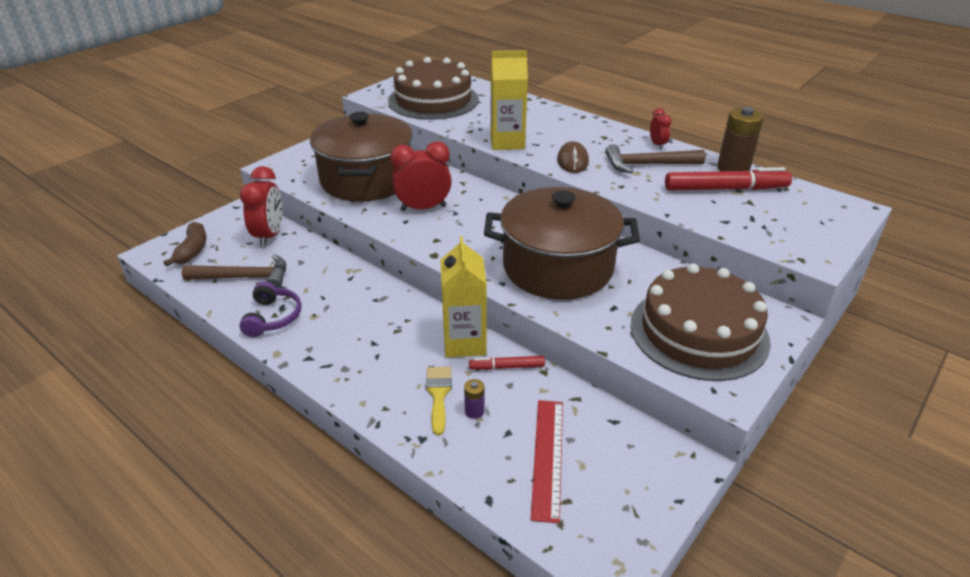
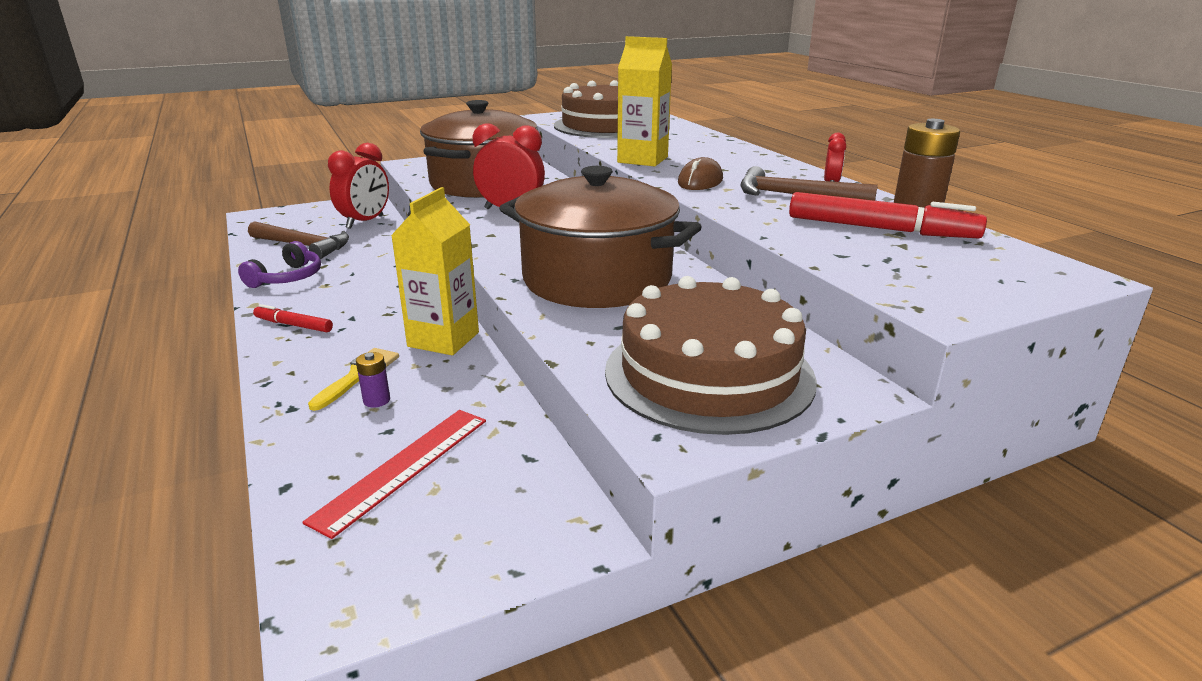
camera: 25 degrees right, 10 degrees down
brown banana [164,222,206,267] -> none
red marker [469,356,545,370] -> red marker moved to [253,304,333,332]

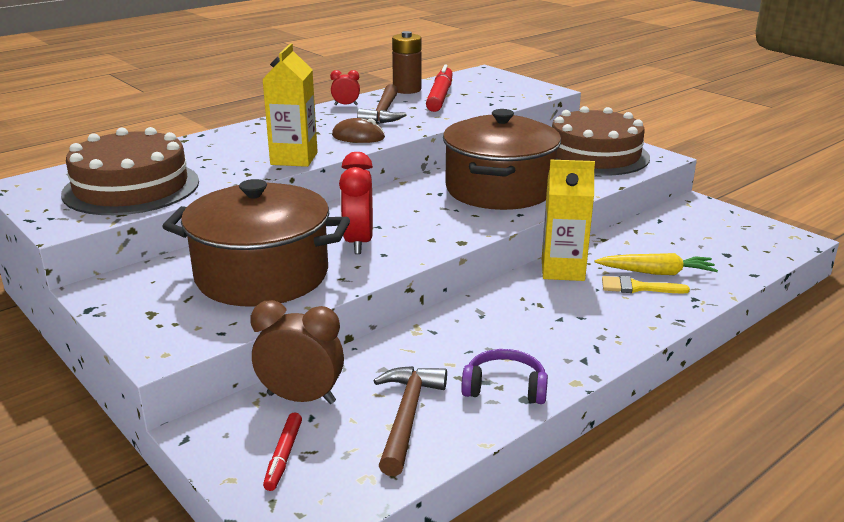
camera: 105 degrees left, 0 degrees up
red marker [253,304,333,332] -> red marker moved to [263,413,302,491]
red ruler [302,410,486,539] -> none
red clock [328,143,389,229] -> brown clock [251,300,344,404]
purple battery [356,352,390,407] -> yellow carrot [595,253,718,275]

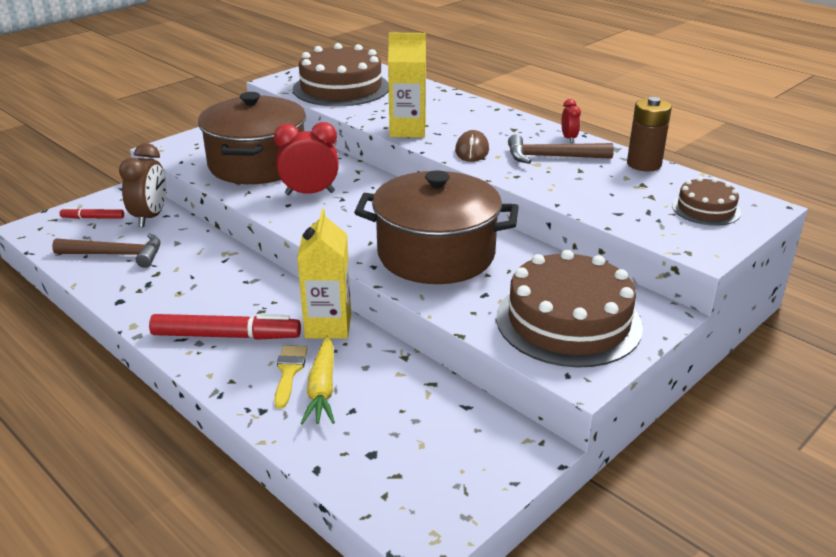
camera: 85 degrees right, 5 degrees up
red marker [426,65,453,112] -> red marker moved to [149,314,301,340]
purple headphones [461,349,548,404] -> none
none -> brown cake [672,177,741,226]

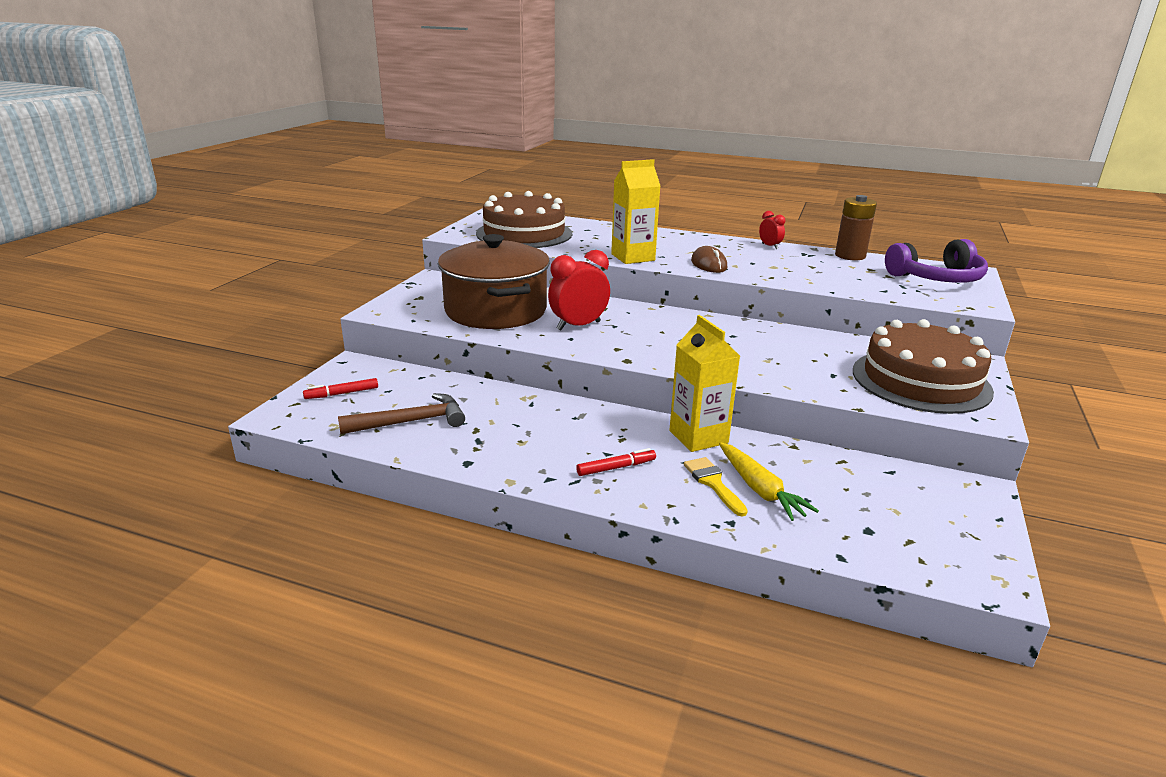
camera: 25 degrees left, 5 degrees down
brown clock [119,143,166,227] -> none
red marker [149,314,301,340] -> red marker [576,448,656,476], size x0.52
brown pot [354,170,519,284] -> none
brown hammer [508,134,614,164] -> none
brown cake [672,177,741,226] -> purple headphones [885,239,988,283]

